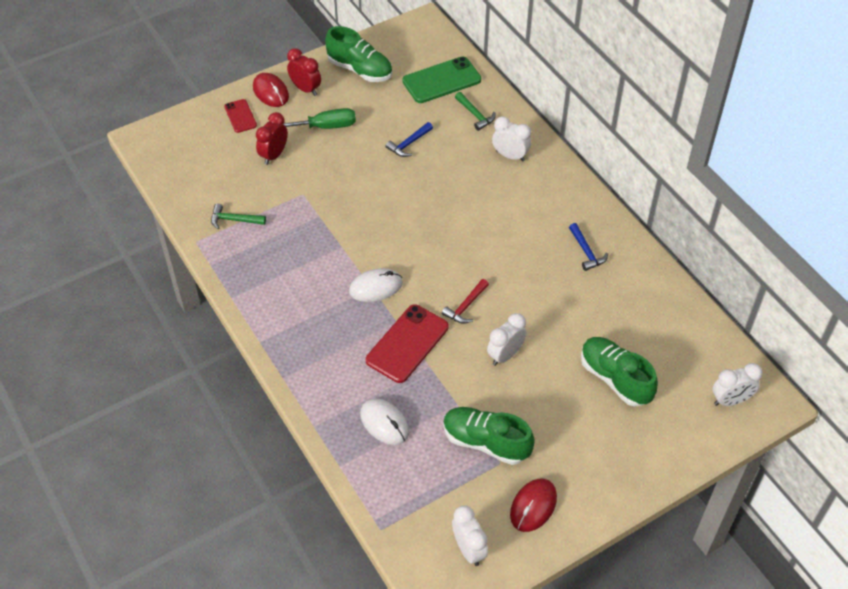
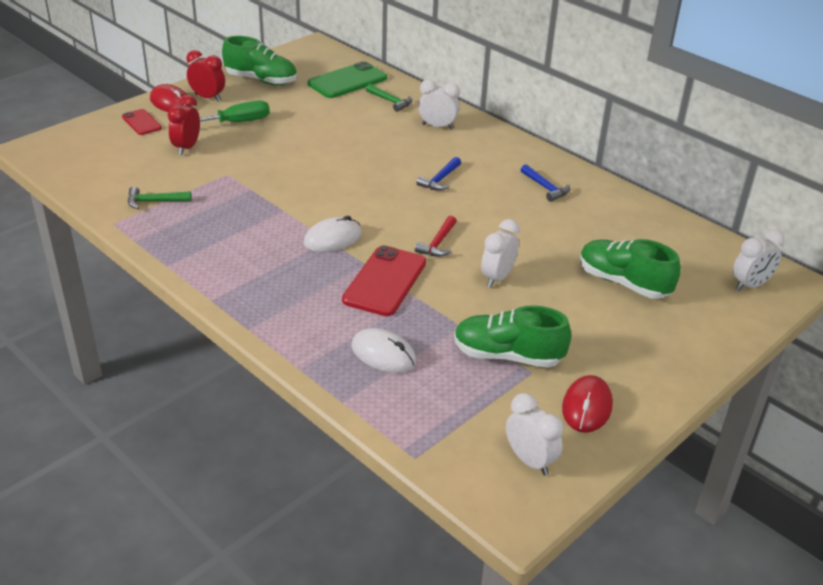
camera: 15 degrees left, 15 degrees down
blue hammer [386,122,433,157] -> blue hammer moved to [417,157,461,191]

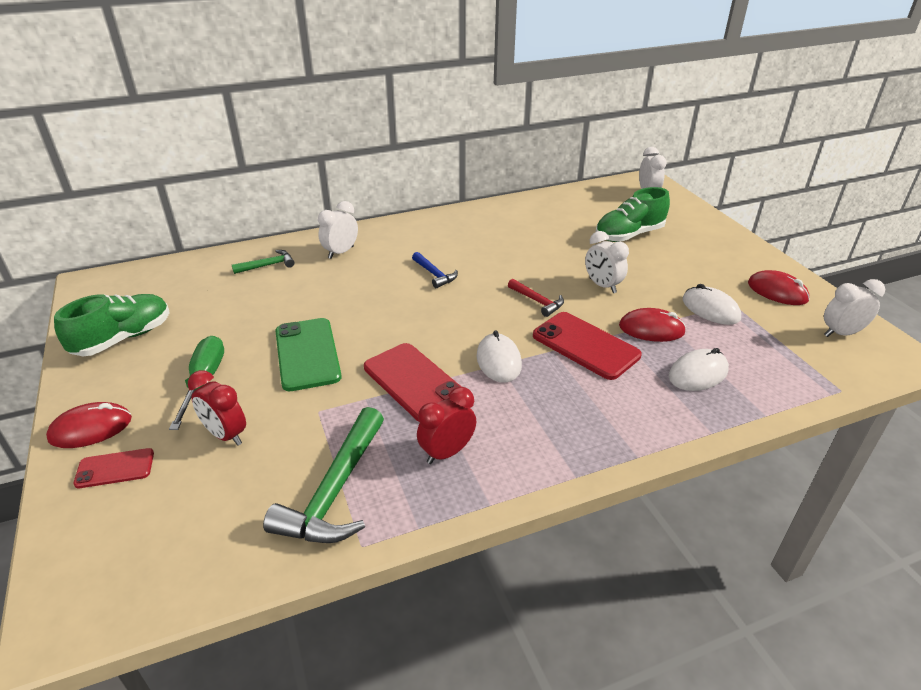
camera: 65 degrees left, 0 degrees up
green hammer [128,186,191,209] -> green hammer [263,407,384,543], size x1.91
red clock [186,50,225,102] -> red clock moved to [417,387,476,464]
green phone [308,61,387,98] -> green phone moved to [275,318,342,391]
green shoe [454,305,571,368] -> white mouse [683,284,741,325]
blue hammer [521,164,570,202] -> none
none -> red phone [364,343,461,422]
none -> red mouse [619,308,686,342]

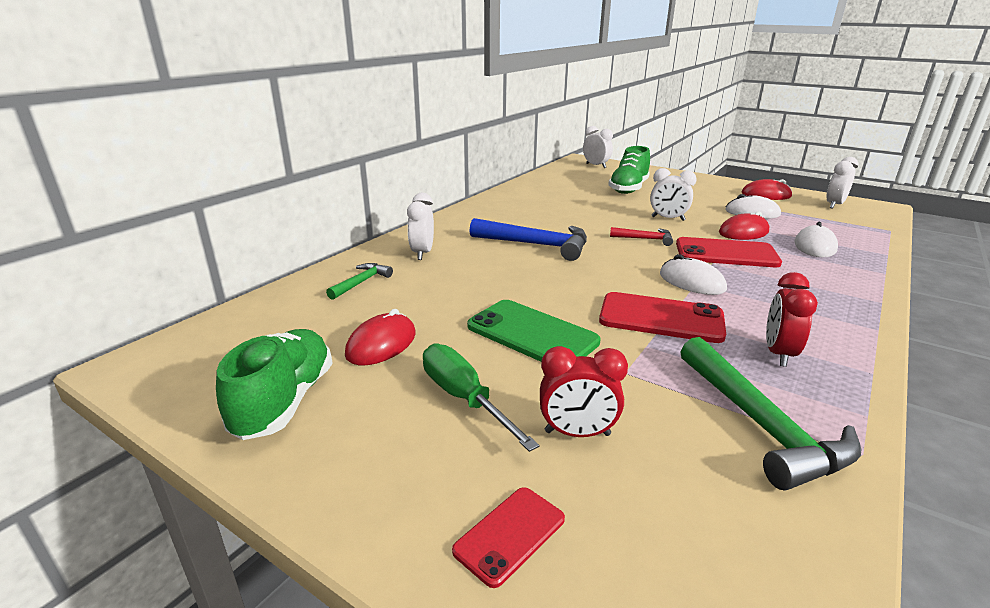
camera: 35 degrees left, 10 degrees down
red mouse [46,402,132,448] -> red mouse moved to [345,309,416,365]
blue hammer [412,252,458,288] -> blue hammer [469,218,587,261], size x1.91

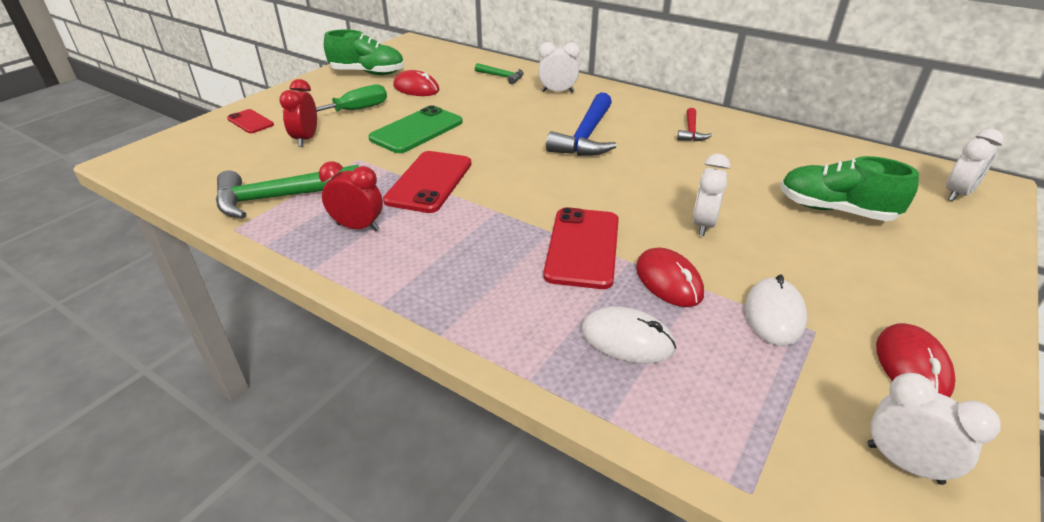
camera: 90 degrees right, 10 degrees up
red hammer [610,227,673,246] -> red hammer moved to [677,108,712,141]
white mouse [660,254,727,295] -> none

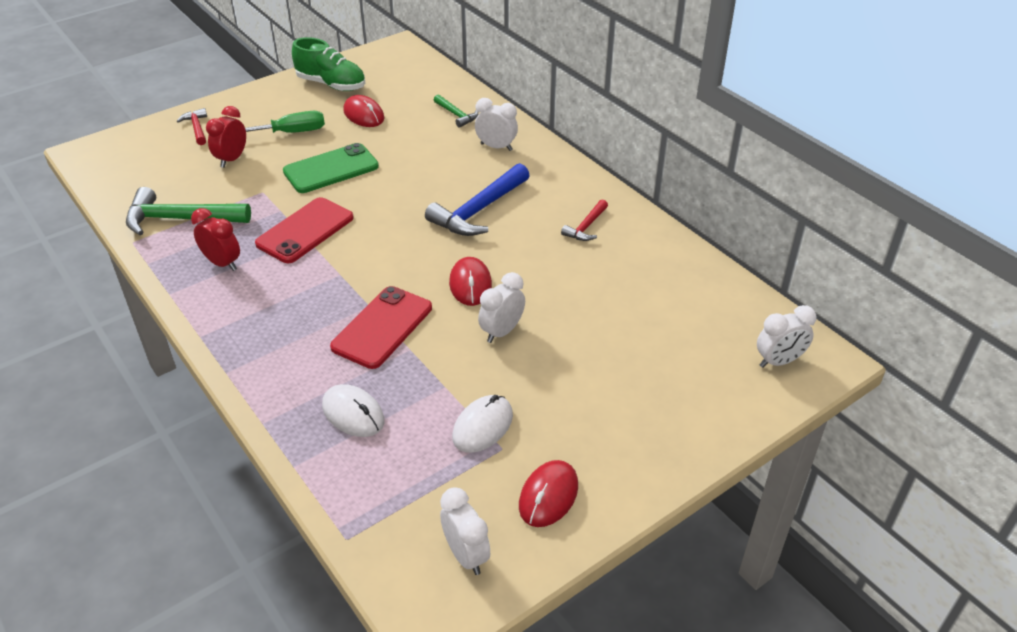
camera: 20 degrees right, 5 degrees up
red phone [227,109,274,133] -> red hammer [177,108,207,145]
red mouse [636,248,704,307] -> red mouse moved to [449,257,492,306]
green shoe [780,156,919,221] -> none

